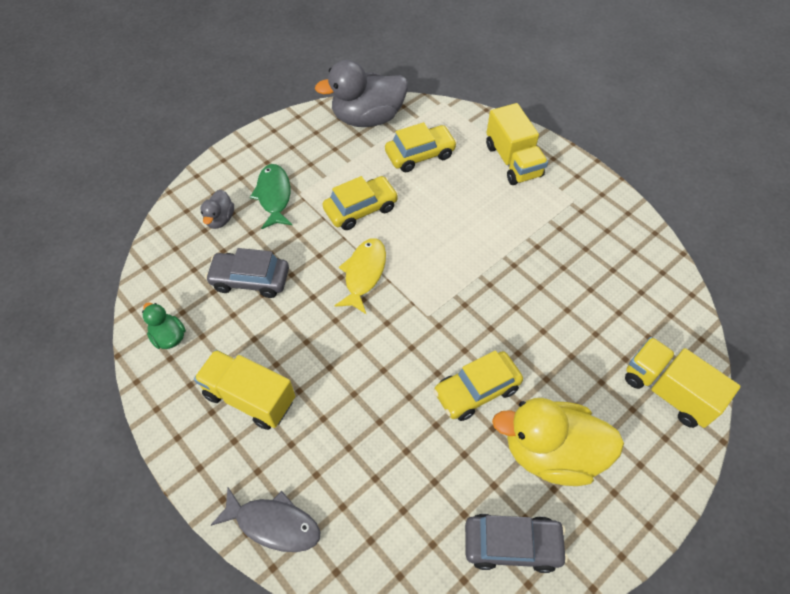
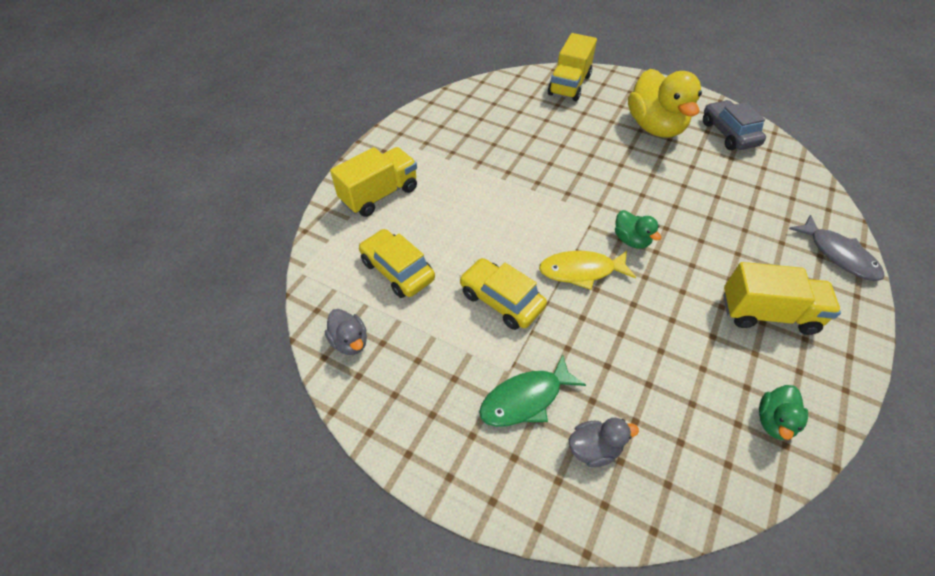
camera: 110 degrees left, 5 degrees down
yellow truck [194,350,295,430] -> yellow truck turned 90 degrees counterclockwise [723,262,841,335]
grey car [205,248,289,298] -> none
grey fish [211,487,320,552] -> grey fish turned 150 degrees clockwise [789,215,885,281]
grey duck [315,60,408,127] -> grey duck [325,309,367,355], size x0.48
yellow car [433,350,523,421] -> none
none -> green duck [615,210,661,248]

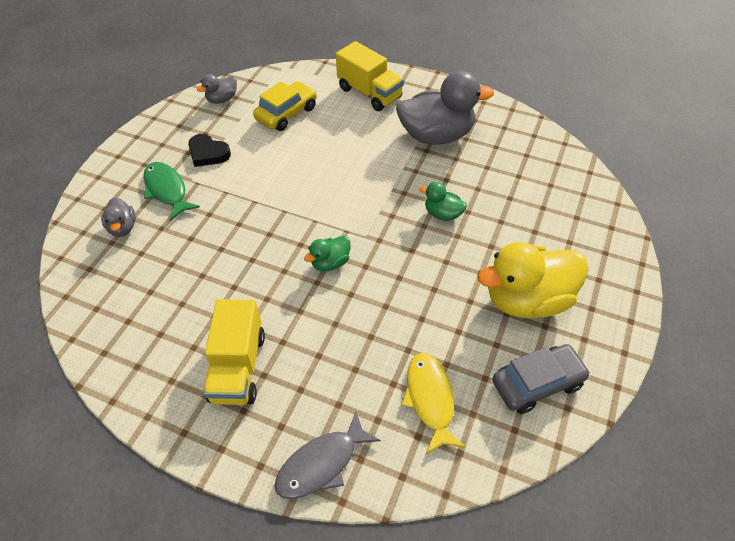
camera: 85 degrees right, 0 degrees up
yellow car [459,258,547,330] -> none
yellow fish [539,251,636,290] -> yellow fish moved to [401,353,465,454]
yellow truck [548,33,597,101] -> none
green duck [759,385,808,440] -> green duck moved to [419,182,467,221]
none -> black heart [188,134,231,167]
none -> grey duck [396,71,494,144]

